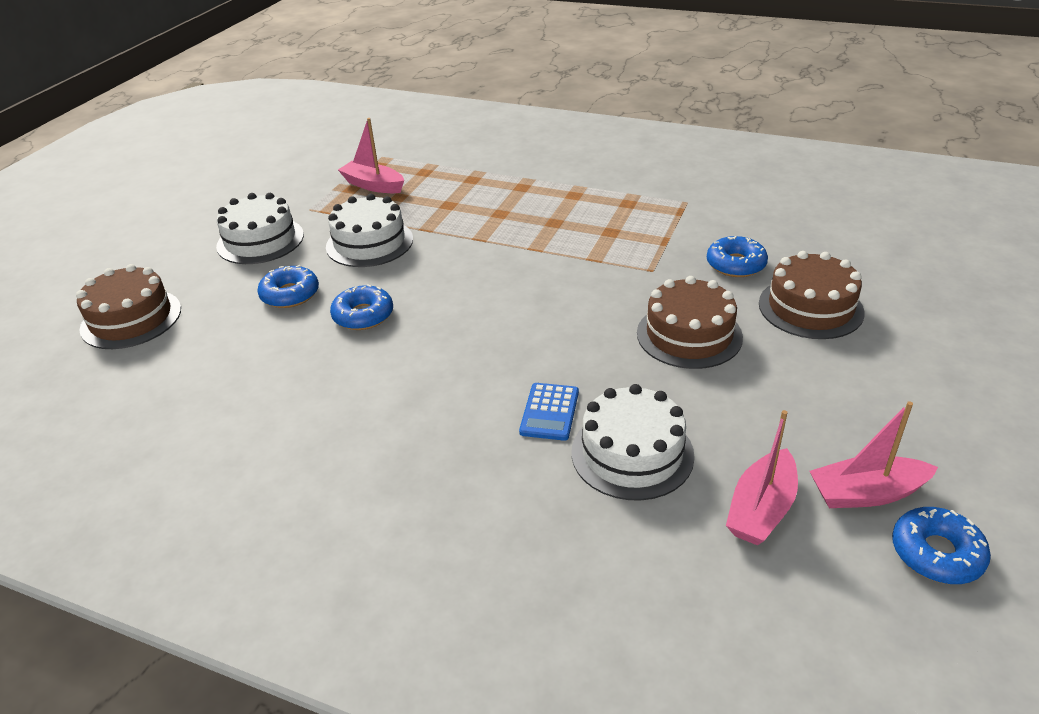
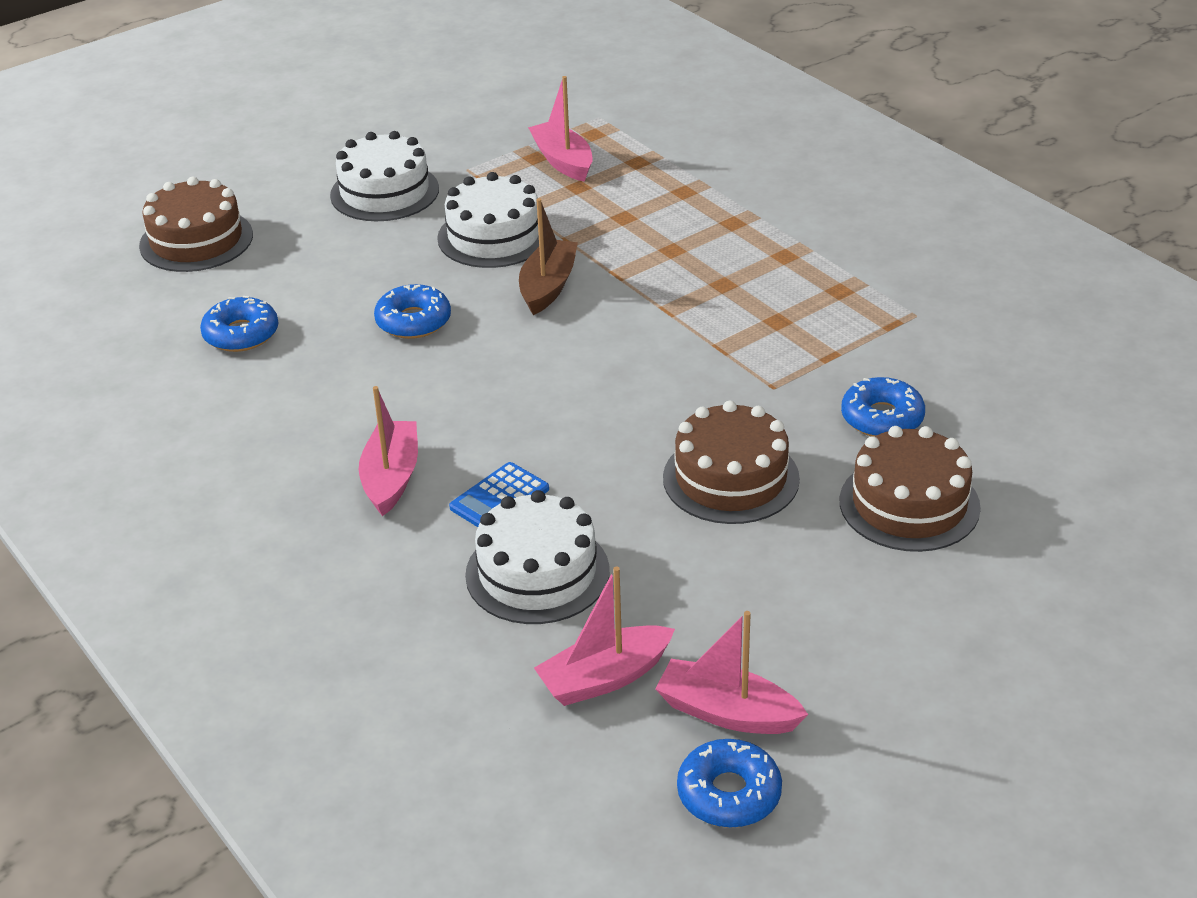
camera: 30 degrees right, 0 degrees up
blue donut [257,265,319,308] -> blue donut moved to [200,296,278,352]
none -> pink boat [359,386,418,516]
none -> brown boat [519,198,578,315]

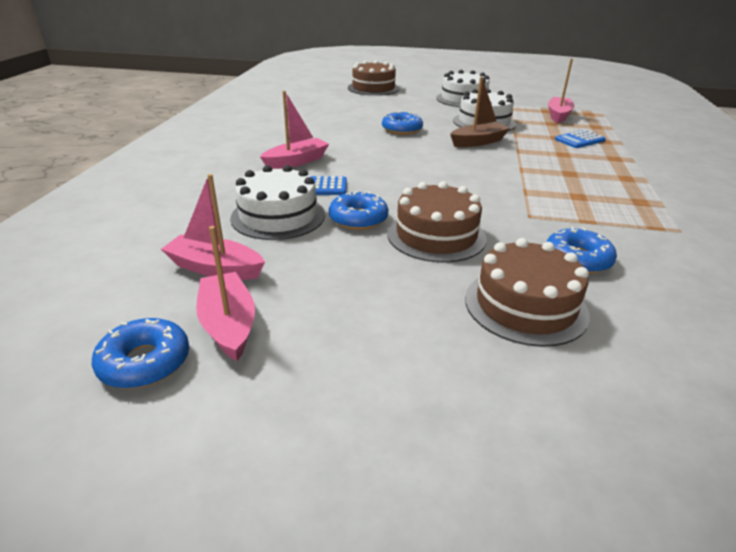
camera: 45 degrees right, 5 degrees down
blue donut [200,296,278,352] -> blue donut moved to [329,191,388,230]
none -> blue calculator [555,130,606,148]

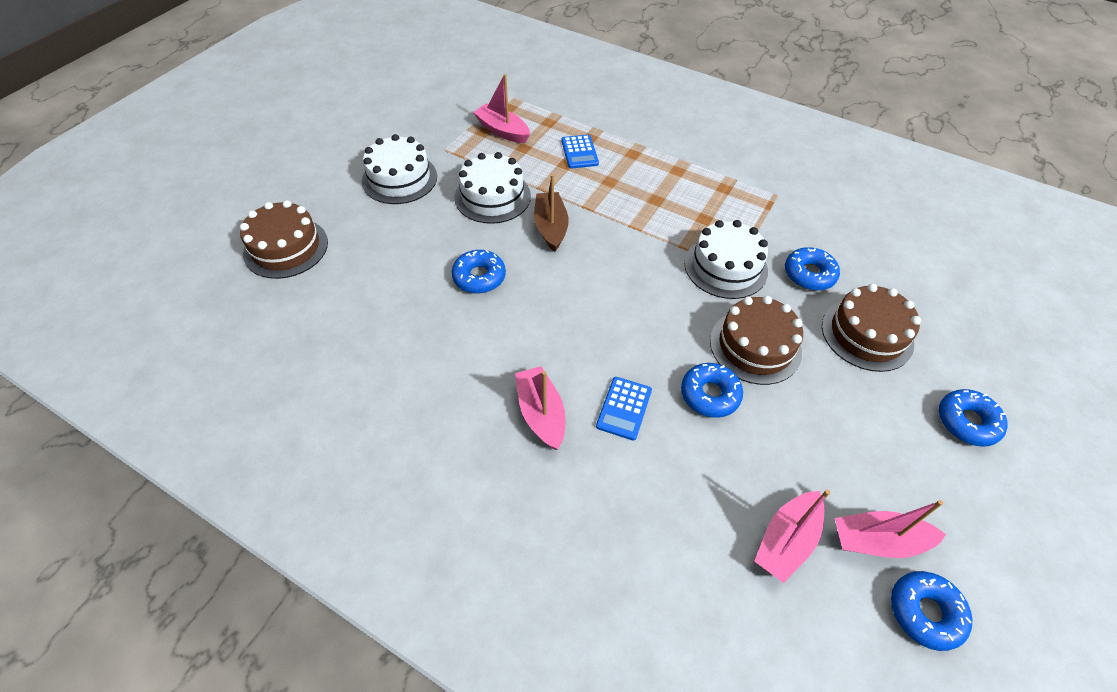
camera: 70 degrees left, 20 degrees up
white cake [230,165,325,240] -> white cake moved to [684,220,768,299]
none -> blue donut [939,389,1008,447]

